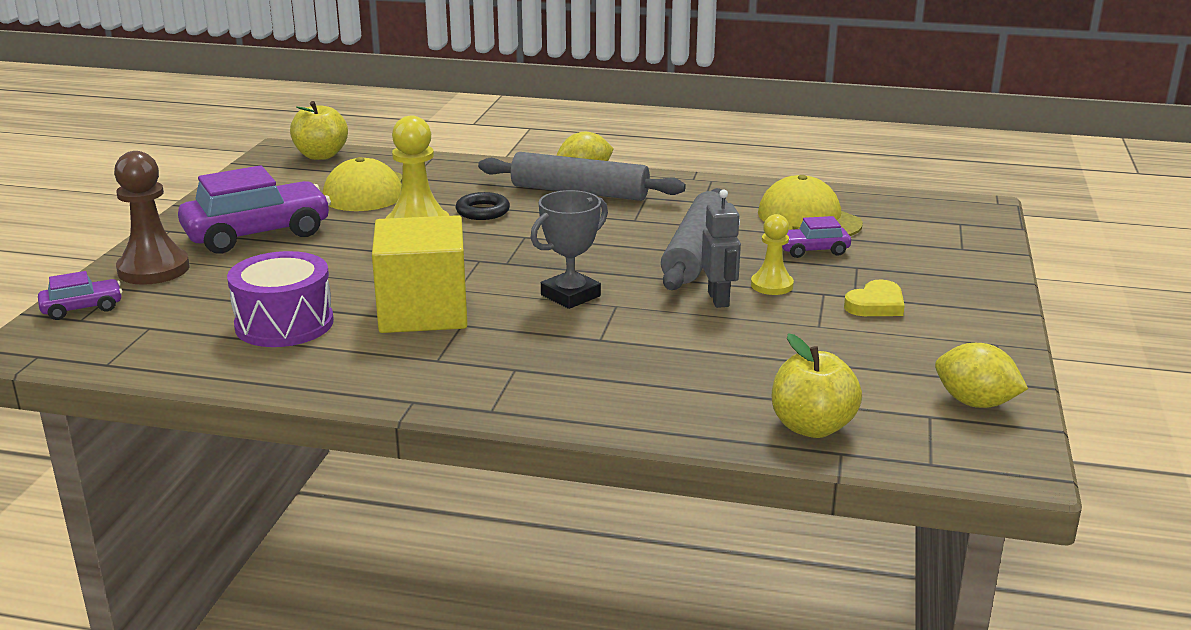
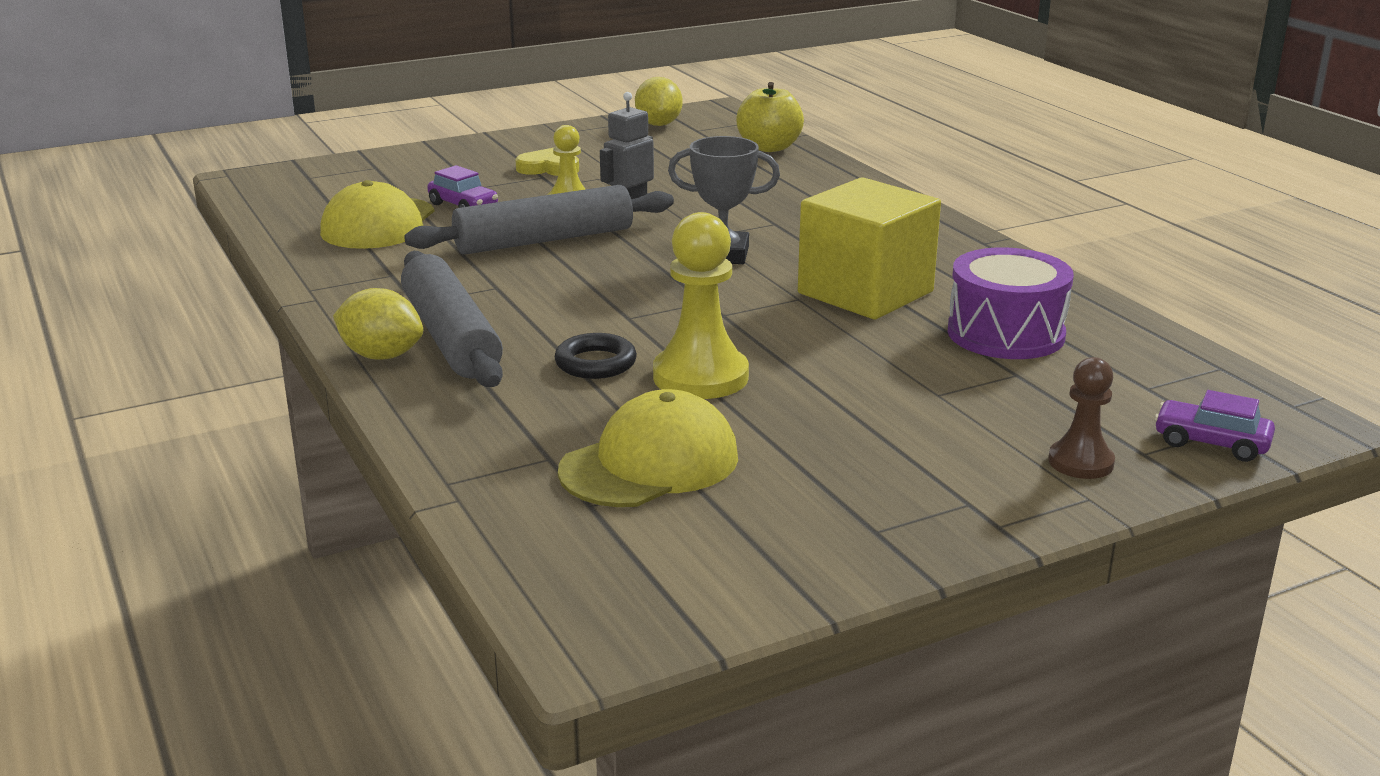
camera: 130 degrees left, 0 degrees up
brown pawn [114,151,190,285] -> brown pawn [1048,357,1115,479], size x0.60
purple car [178,165,331,254] -> none
yellow apple [290,101,348,160] -> none

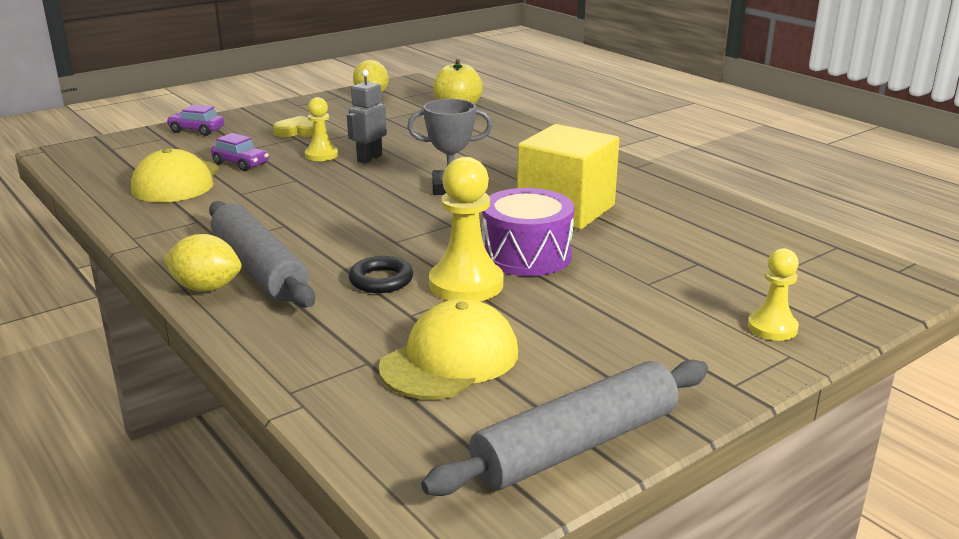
camera: 10 degrees left, 0 degrees up
grey rolling pin [404,185,674,255] -> grey rolling pin moved to [421,360,709,496]
purple drum [948,247,1074,359] -> purple drum moved to [482,188,574,276]
brown pawn [1048,357,1115,479] -> yellow pawn [748,248,799,341]
purple car [1154,390,1275,462] -> purple car moved to [166,104,224,136]

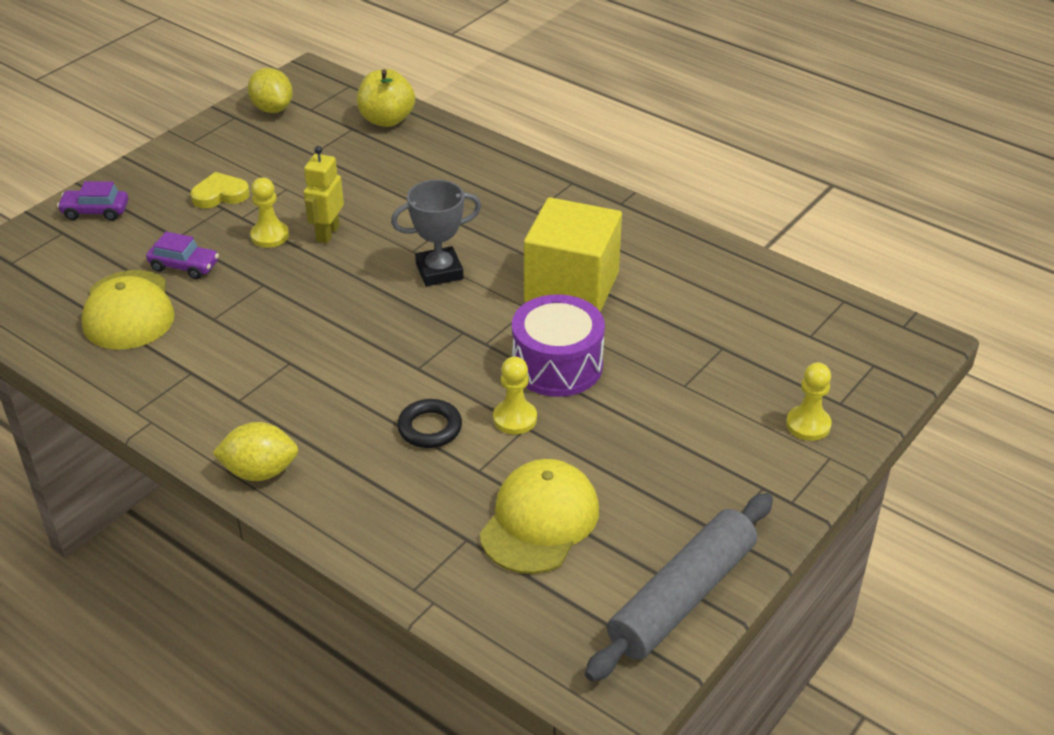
camera: 15 degrees left, 15 degrees up
grey rolling pin [209,201,315,308] -> none
grey robot [347,70,387,164] -> yellow robot [304,146,344,243]
yellow pawn [429,157,503,301] -> yellow pawn [493,356,537,434], size x0.60

